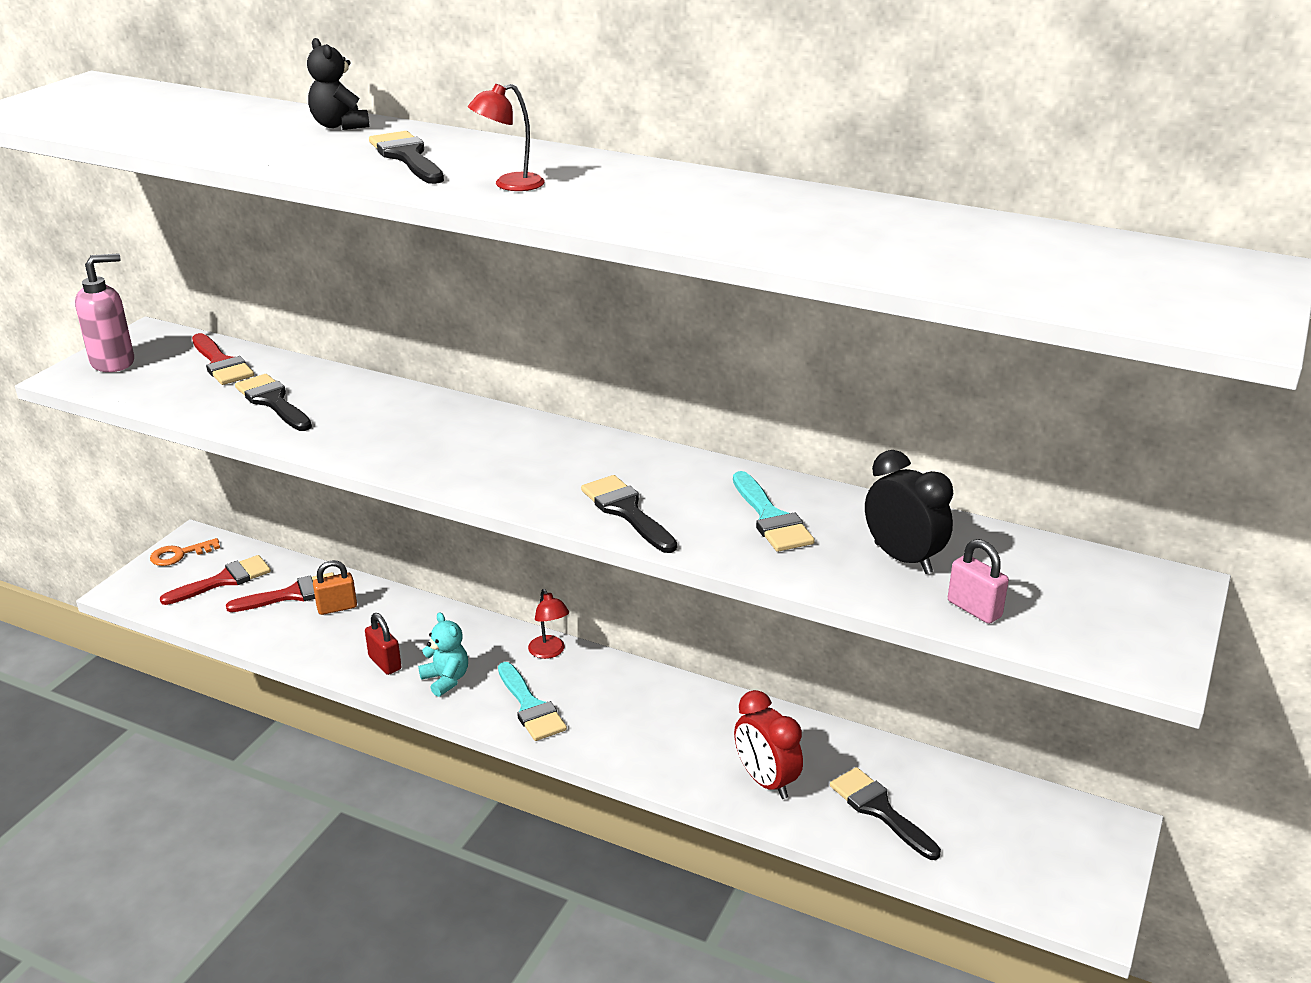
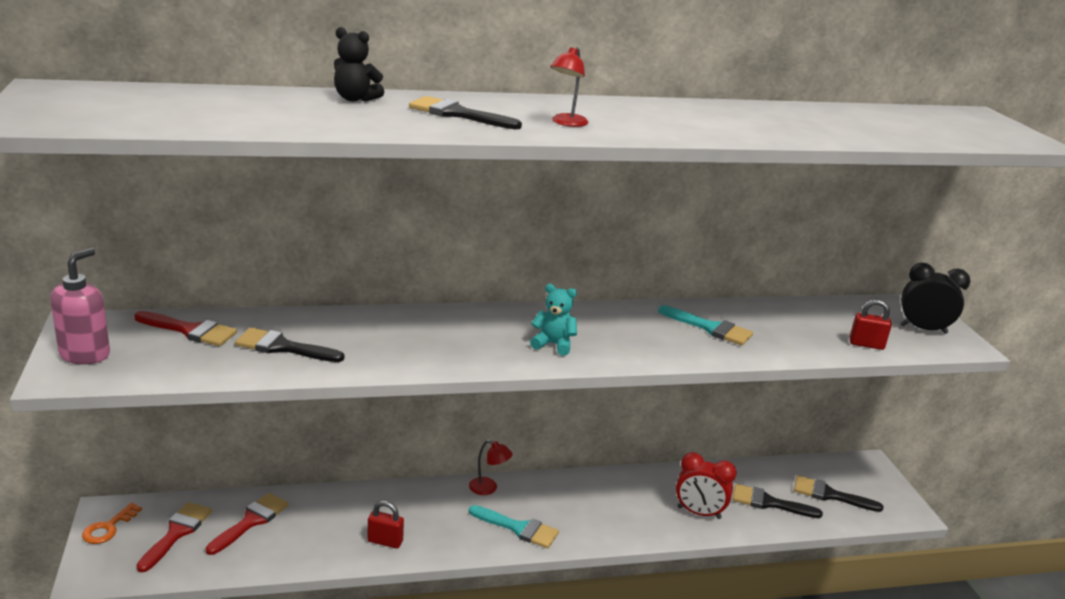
camera: 40 degrees left, 5 degrees down
orange padlock [313,560,357,615] -> none
turquoise teddy bear [418,612,468,697] -> turquoise teddy bear moved to [530,284,577,356]
black brush [581,475,677,553] -> black brush moved to [794,475,884,512]
black clock [865,450,953,574] -> black clock moved to [900,263,970,334]
pink padlock [948,539,1009,624] -> red padlock [850,300,892,350]

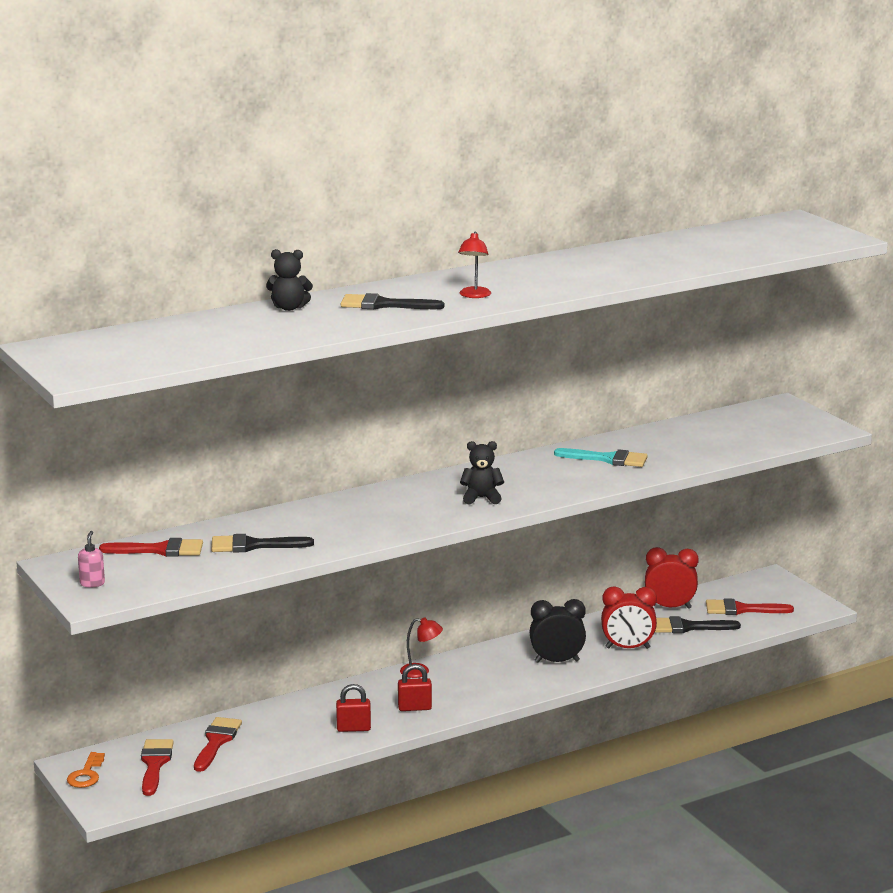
camera: 15 degrees left, 5 degrees down
pink soap dispenser [50,248,110,364] -> pink soap dispenser [78,531,105,587], size x0.53
turquoise brush [469,505,559,548] -> none
turquoise teddy bear [530,284,577,356] -> black teddy bear [460,441,504,504]
black brush [794,475,884,512] -> red brush [706,599,794,615]
red padlock [850,300,892,350] -> red padlock moved to [398,664,432,711]
black clock [900,263,970,334] -> black clock moved to [530,599,586,663]
none -> red clock [645,547,699,609]

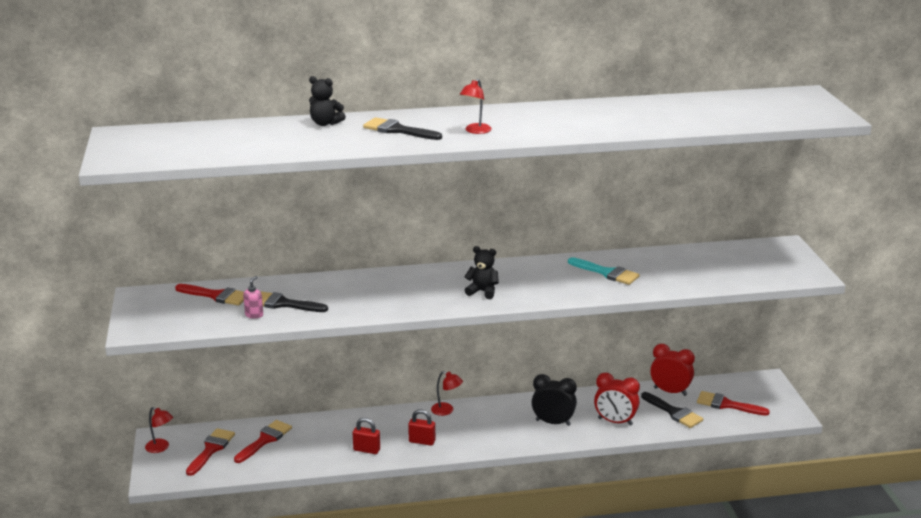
camera: 20 degrees right, 5 degrees up
orange key [67,752,105,788] -> red lamp [145,407,173,453]
pink soap dispenser [78,531,105,587] -> pink soap dispenser moved to [243,276,263,319]
black brush [655,616,741,633] -> black brush turned 150 degrees counterclockwise [641,392,703,428]

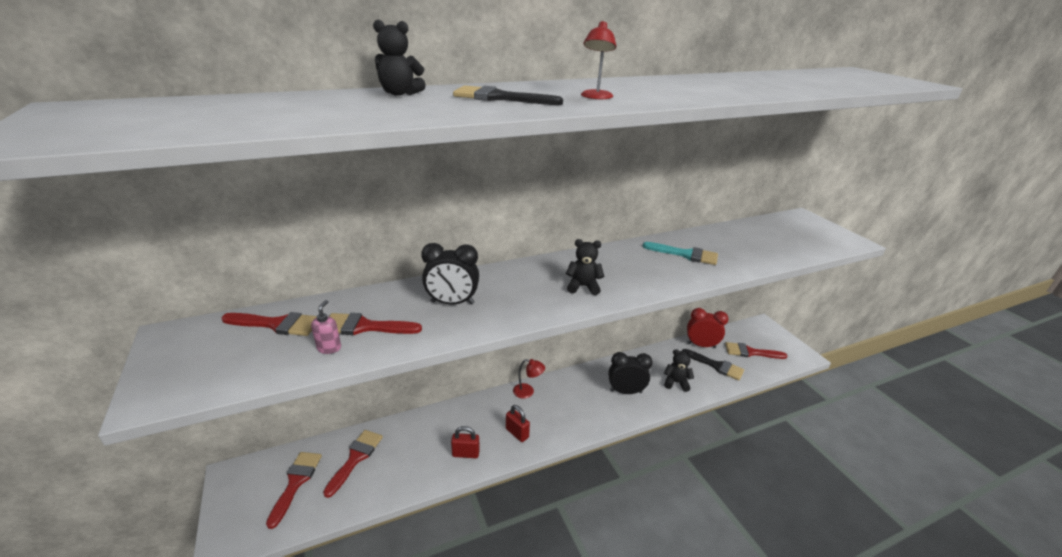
camera: 15 degrees left, 5 degrees up
red lamp [145,407,173,453] -> none
black brush [260,291,328,312] -> red brush [329,313,422,335]
red padlock [408,409,435,446] -> red padlock turned 45 degrees clockwise [506,405,530,442]
red clock [594,373,640,426] -> black teddy bear [664,349,694,392]
none -> black clock [421,243,479,305]

